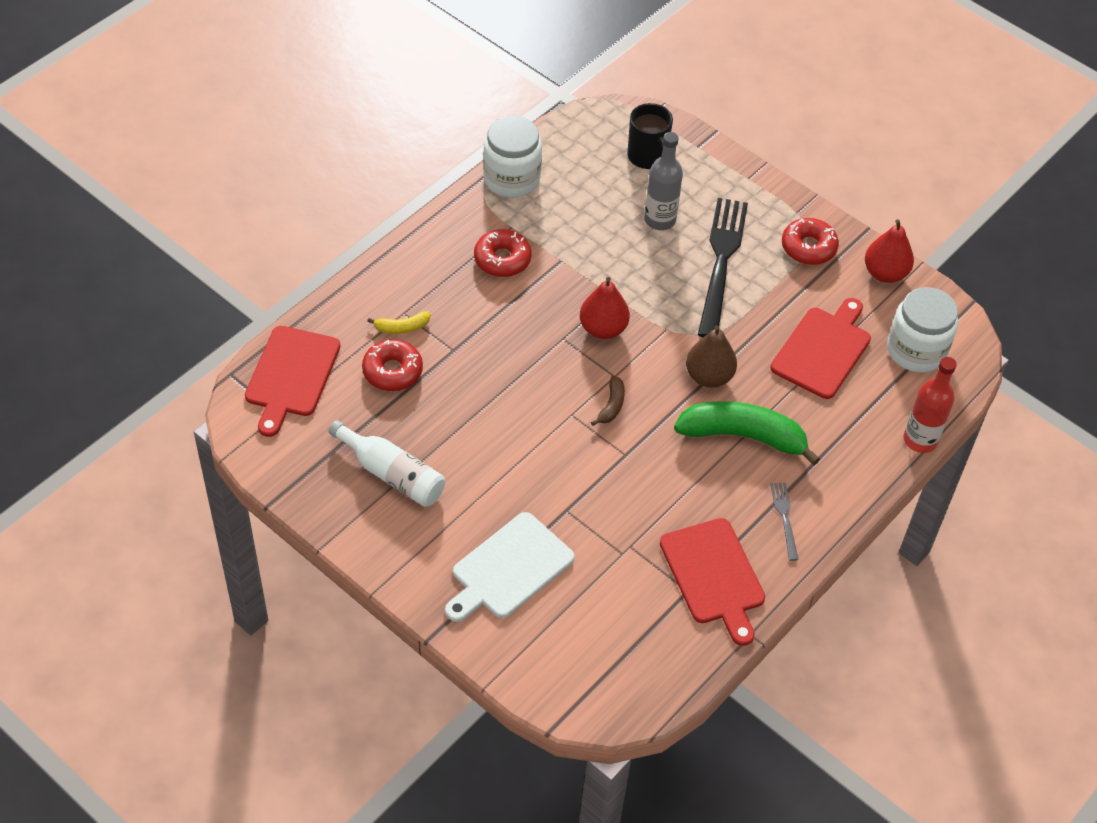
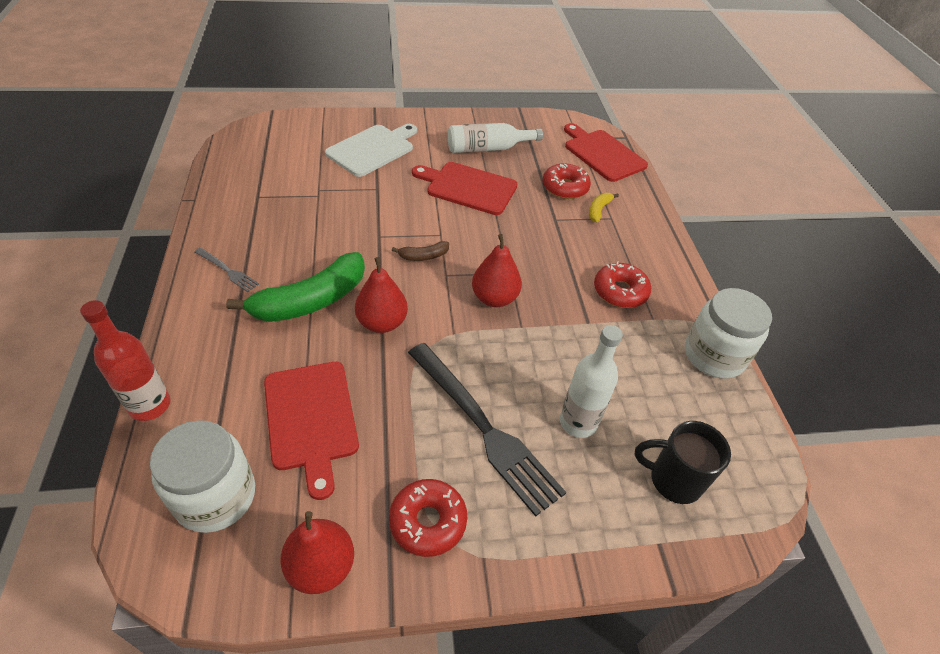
camera: 130 degrees right, 5 degrees down
white cutting board [445,512,575,622] -> white cutting board turned 45 degrees clockwise [325,124,417,177]
brown banana [591,376,625,426] -> brown banana turned 75 degrees counterclockwise [392,241,449,261]
grey bottle [644,132,683,230] -> white bottle [560,325,623,438]
red cutting board [660,518,765,646] -> red cutting board moved to [412,162,518,215]
brown pear [686,325,737,388] -> red pear [355,257,408,333]

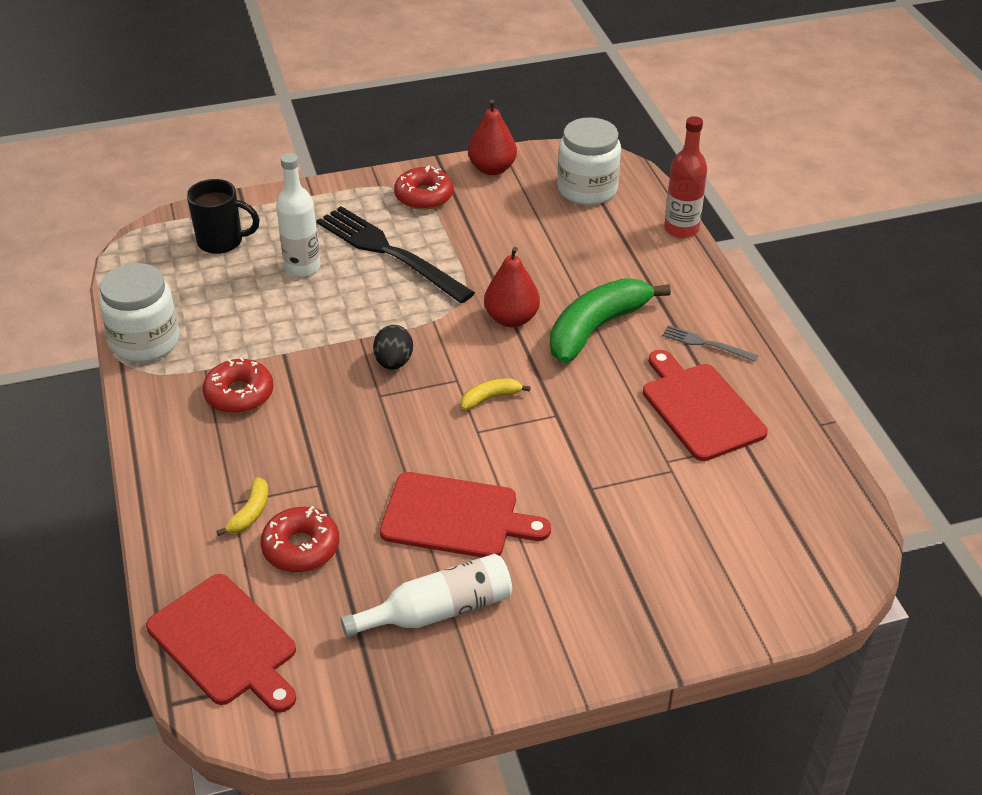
camera: 175 degrees right, 5 degrees down
red cutting board [264,362,359,500] -> red cutting board moved to [643,350,768,461]
white cutting board [325,124,417,177] -> none
brown banana [392,241,449,261] -> yellow banana [461,378,531,410]
red pear [472,234,522,307] -> black egg [373,325,413,370]

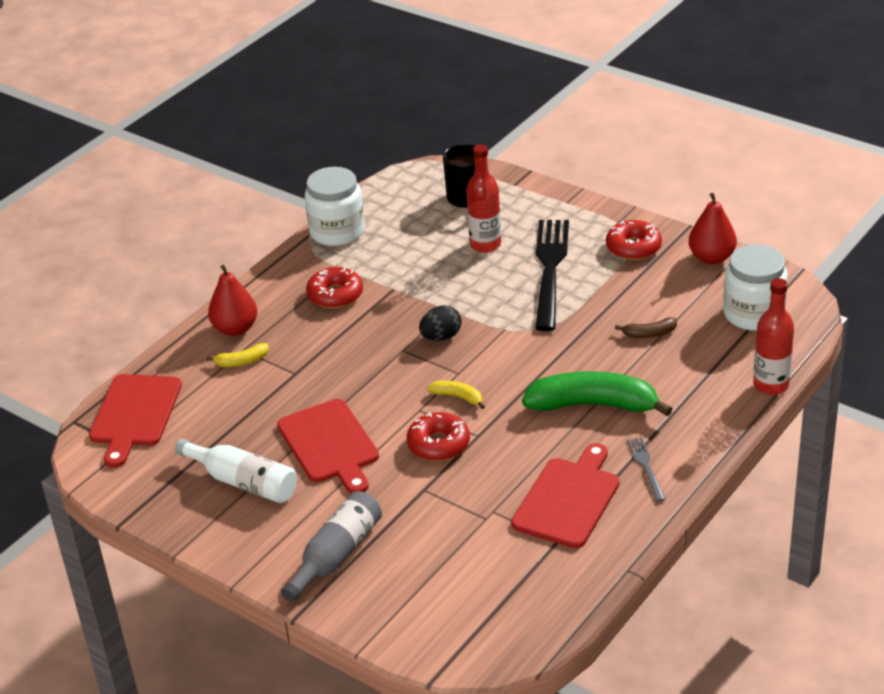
camera: 55 degrees right, 5 degrees down
red donut [260,506,339,573] -> red donut moved to [407,412,470,461]
white bottle [276,153,321,277] -> red bottle [466,144,501,253]
red pear [484,247,540,327] -> red pear moved to [208,265,257,336]
none -> grey bottle [281,491,382,602]
none -> brown banana [615,317,677,338]

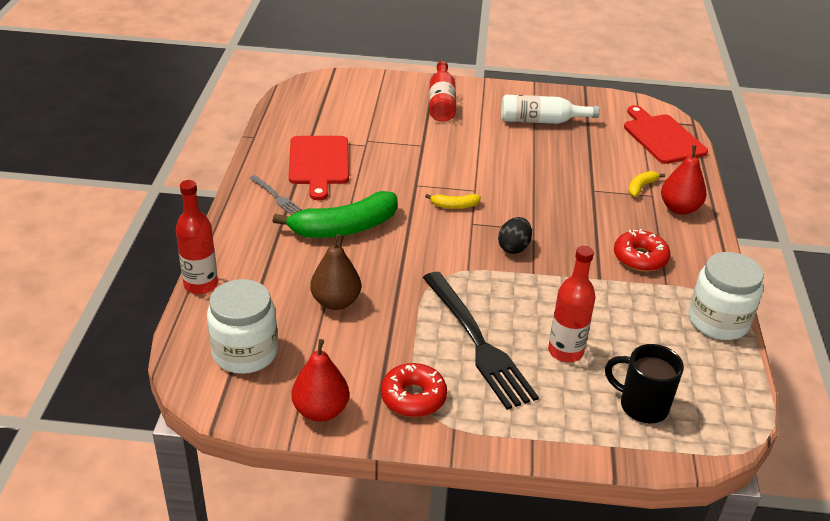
camera: 145 degrees right, 0 degrees up
red cutting board [277,399,379,493] -> none
grey bottle [281,491,382,602] -> red bottle [429,61,456,122]
red donut [407,412,470,461] -> none
brown banana [615,317,677,338] -> brown pear [310,234,361,310]

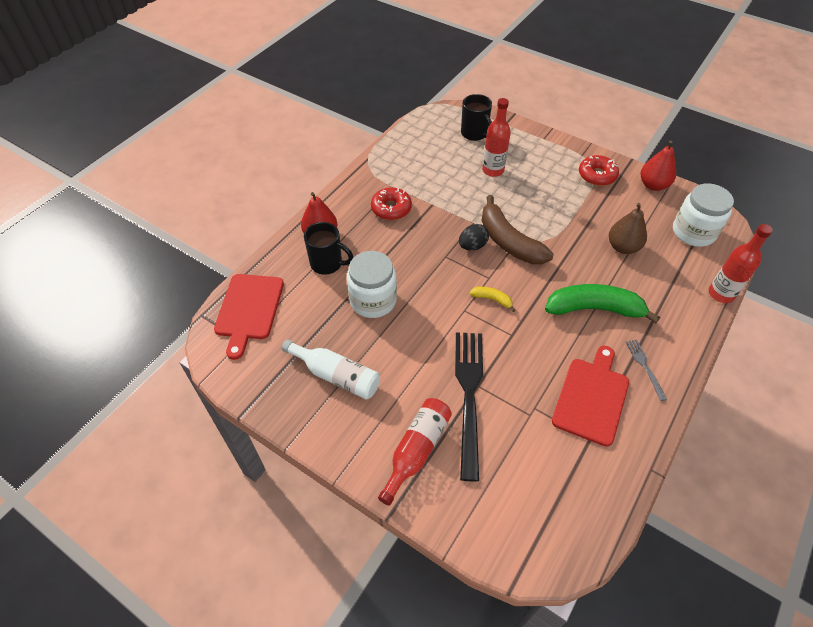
camera: 150 degrees left, 15 degrees up
black fork [423,272,539,410] -> black fork moved to [455,332,483,481]
yellow banana [628,171,665,197] -> black mug [304,222,354,275]
white jar [689,252,764,340] -> white jar moved to [347,251,397,318]
none -> brown banana [482,195,554,264]

